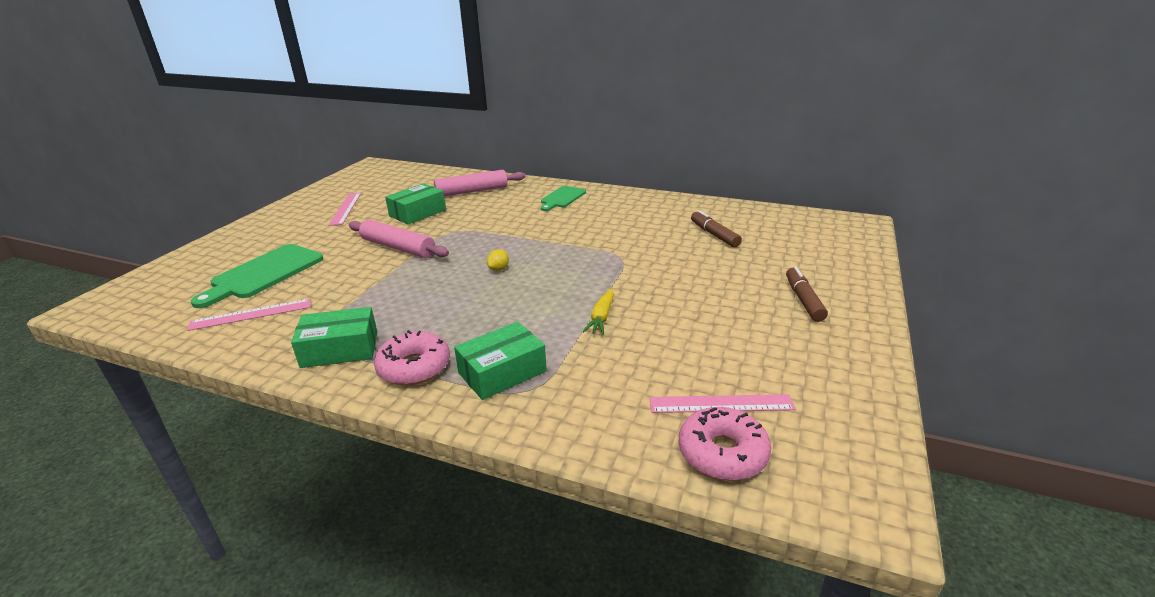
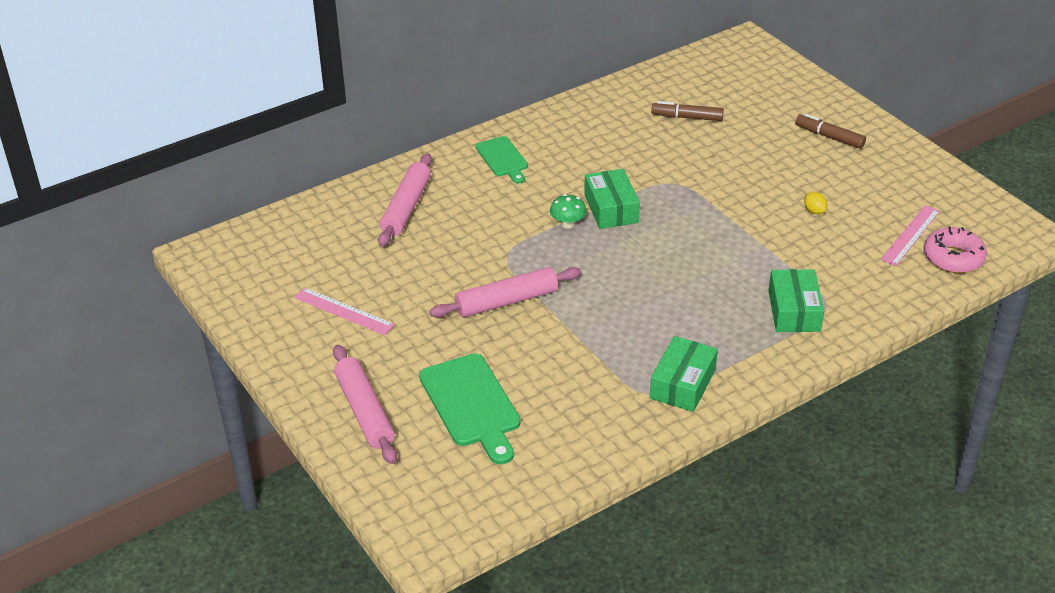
camera: 55 degrees left, 10 degrees up
pink ruler [187,299,310,331] -> none
pink donut [374,330,450,385] -> none
green box [385,183,446,225] -> green box moved to [584,169,640,229]
yellow lemon [487,249,509,271] -> yellow lemon moved to [804,192,827,214]
yellow carrot [583,288,614,335] -> none
none -> pink rolling pin [333,345,397,464]
none -> green mushroom [550,194,587,229]

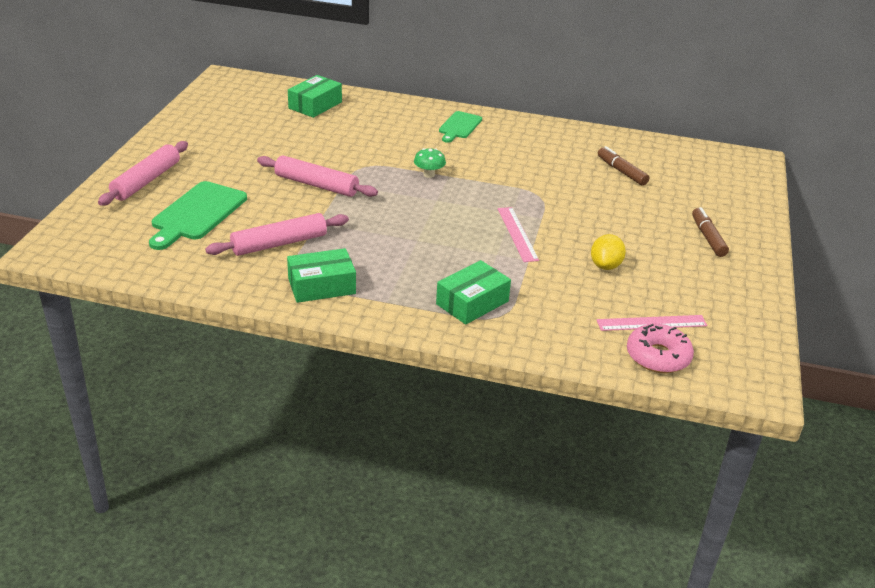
camera: 45 degrees right, 5 degrees down
pink ruler [294,287,395,335] -> pink ruler moved to [498,207,539,262]
pink rolling pin [378,154,432,247] -> pink rolling pin moved to [205,213,349,256]
green box [584,169,640,229] -> green box moved to [288,75,342,118]
yellow lemon [804,192,827,214] -> yellow lemon [591,234,626,270], size x1.59

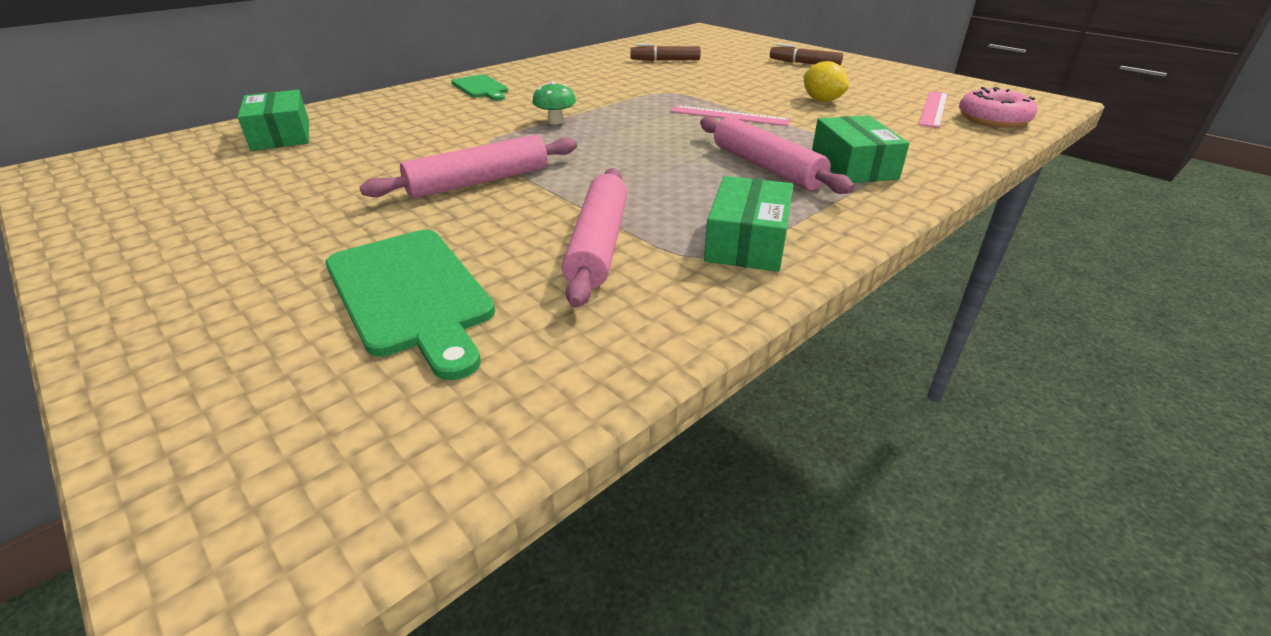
camera: 55 degrees left, 0 degrees up
pink rolling pin [98,141,188,206] -> pink rolling pin moved to [700,117,855,194]

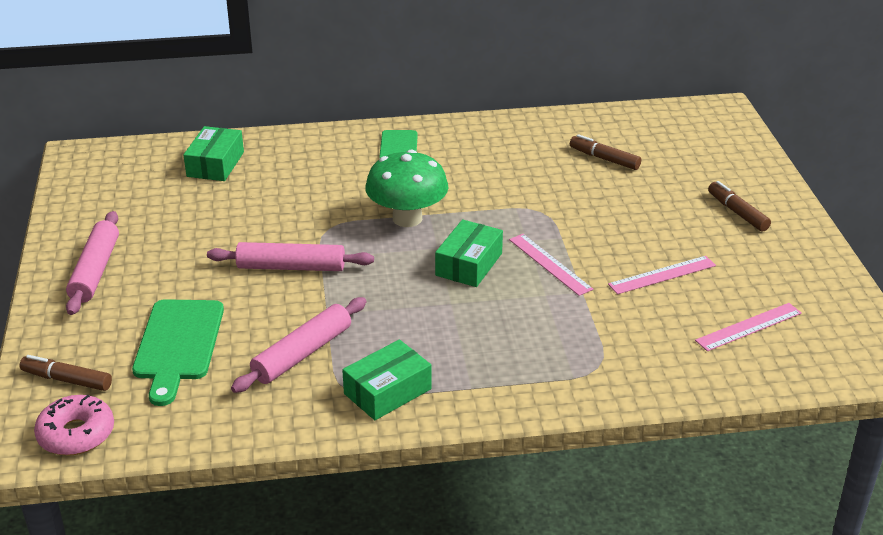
camera: 35 degrees right, 0 degrees up
green mushroom [532,81,576,124] -> green mushroom [365,150,448,227], size x2.14
pink rolling pin [700,117,855,194] -> pink rolling pin moved to [66,211,119,315]
yellow lemon [803,61,849,102] -> pink ruler [608,256,716,294]
green box [812,115,909,183] -> green box moved to [435,219,503,287]
pink donut [959,87,1037,128] -> pink donut moved to [34,395,114,455]
none -> brown marker [19,355,112,391]

